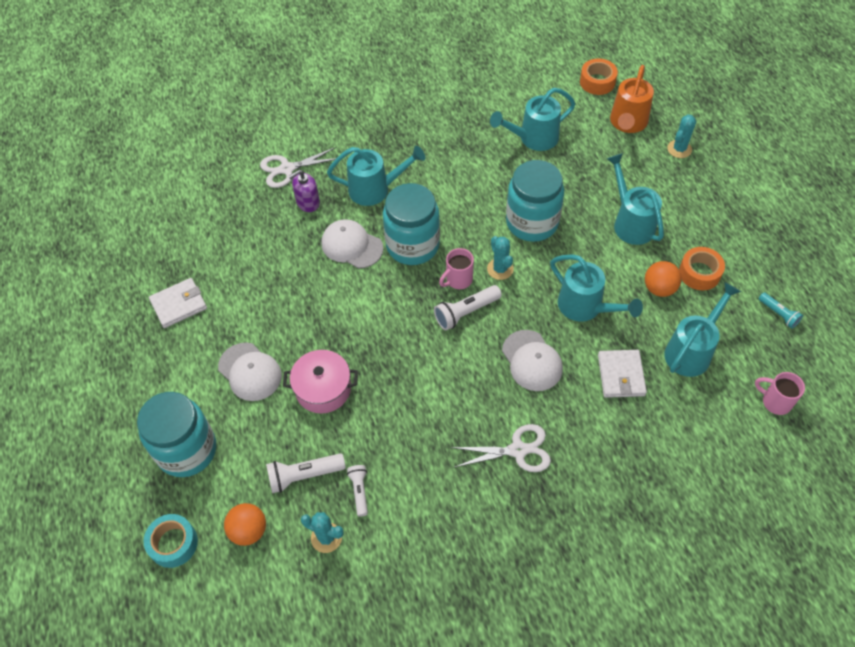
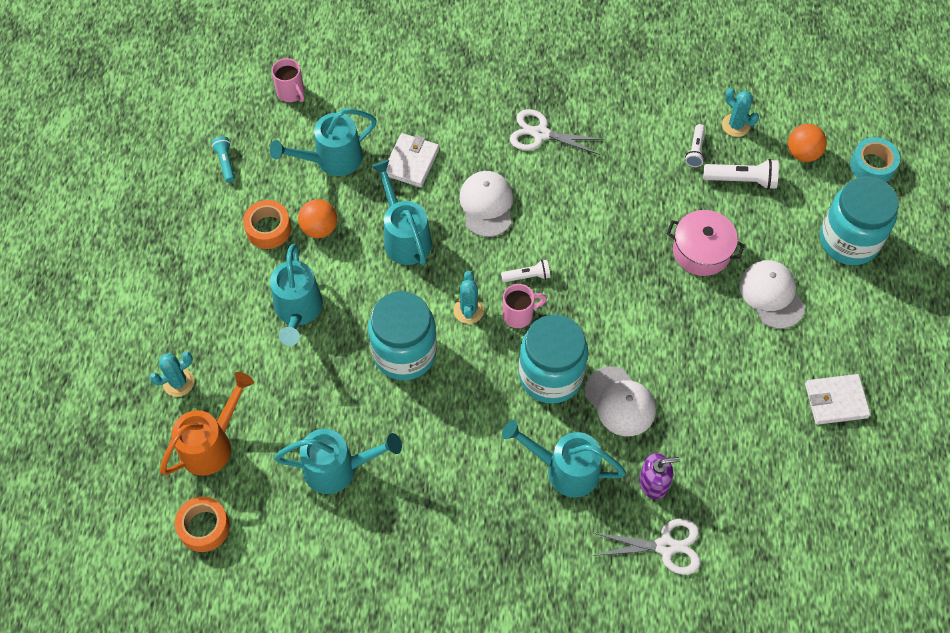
camera: 160 degrees left, 5 degrees up
white flashlight [434,285,502,331] -> white flashlight [501,260,551,282], size x0.64

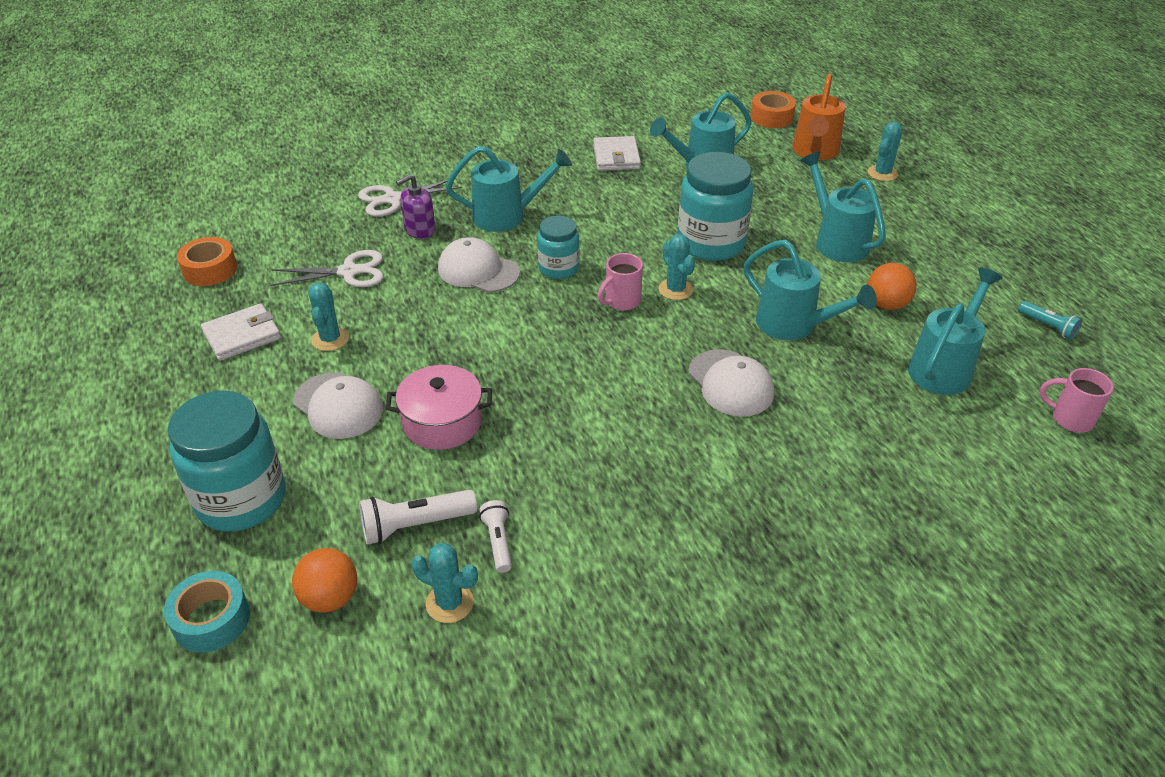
camera: 155 degrees right, 20 degrees down
orange tape [243,200,291,249] -> orange tape moved to [177,237,237,286]
white wallet [386,133,439,187] -> white wallet moved to [593,136,641,171]
white flashlight [501,260,551,282] -> none
white scissors [510,109,605,155] -> white scissors moved to [270,250,384,287]
turquoise jar [519,314,588,404] -> turquoise jar [537,216,579,279], size x0.58
none -> turquoise cactus [308,282,349,351]

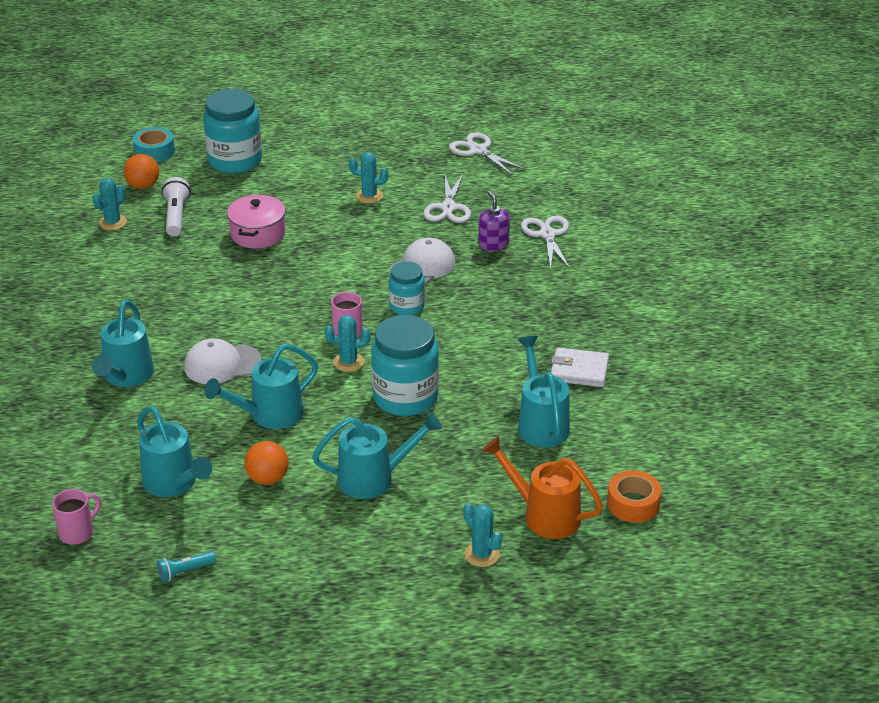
camera: 105 degrees right, 5 degrees down
orange tape [177,237,237,286] -> white scissors [449,132,526,175]
white wallet [201,303,281,361] -> none
white cap [293,372,383,439] -> none
turquoise watering can [446,146,572,232] -> turquoise watering can moved to [92,300,154,387]
white flashlight [479,500,512,573] -> none

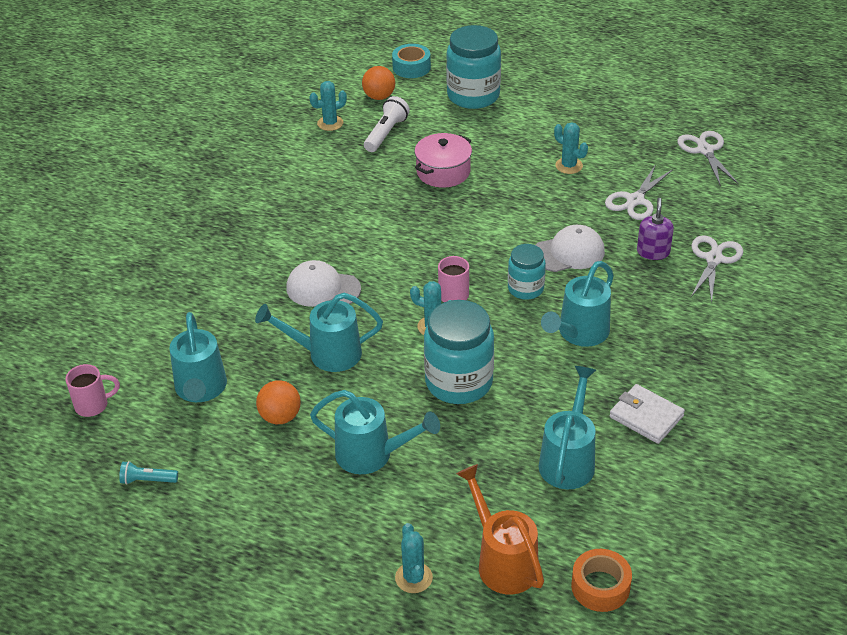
camera: 30 degrees right, 5 degrees up
turquoise watering can [92,300,154,387] -> turquoise watering can moved to [541,261,614,347]

